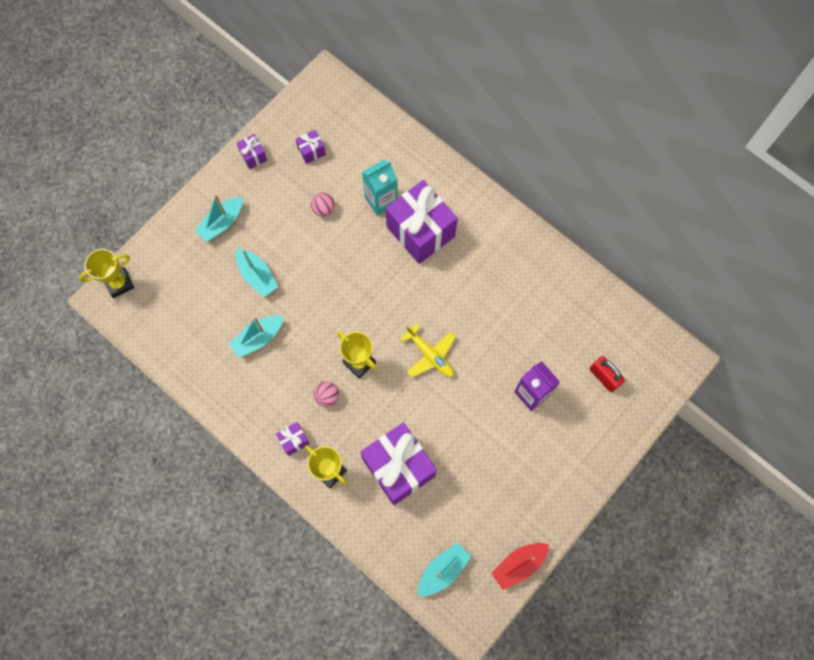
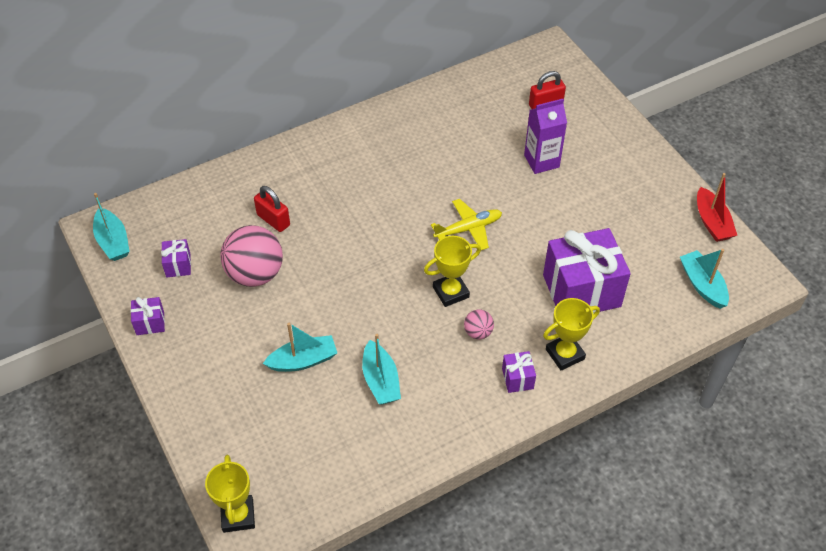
camera: 70 degrees left, 20 degrees down
turquoise boat [195,194,243,242] -> turquoise boat moved to [93,193,130,261]
pink ball [311,193,335,217] -> pink ball [220,225,283,287], size x2.11
turquoise carton [362,160,398,216] -> red padlock [254,186,290,232]
purple gift [386,180,458,264] -> none

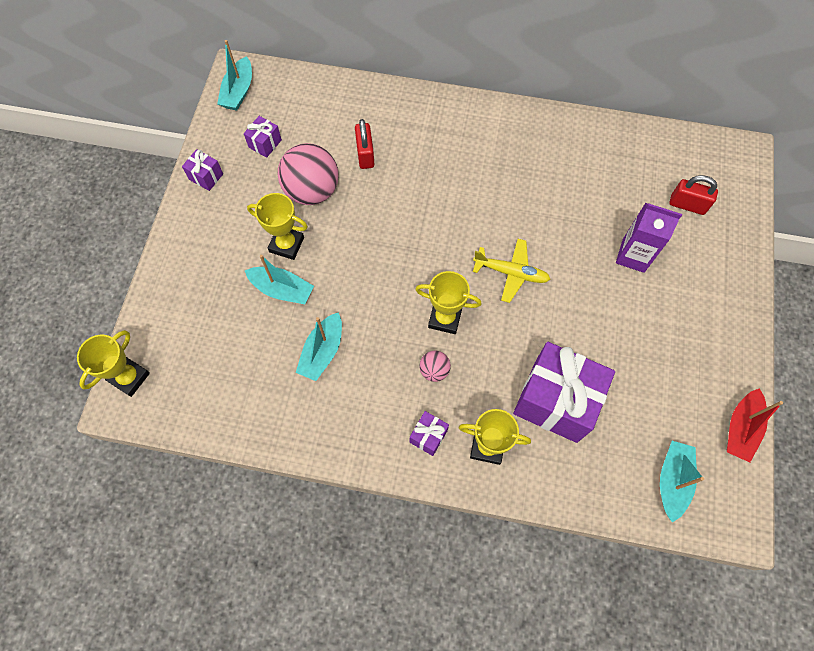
camera: 40 degrees right, 15 degrees up
none -> yellow trophy [247,193,308,260]

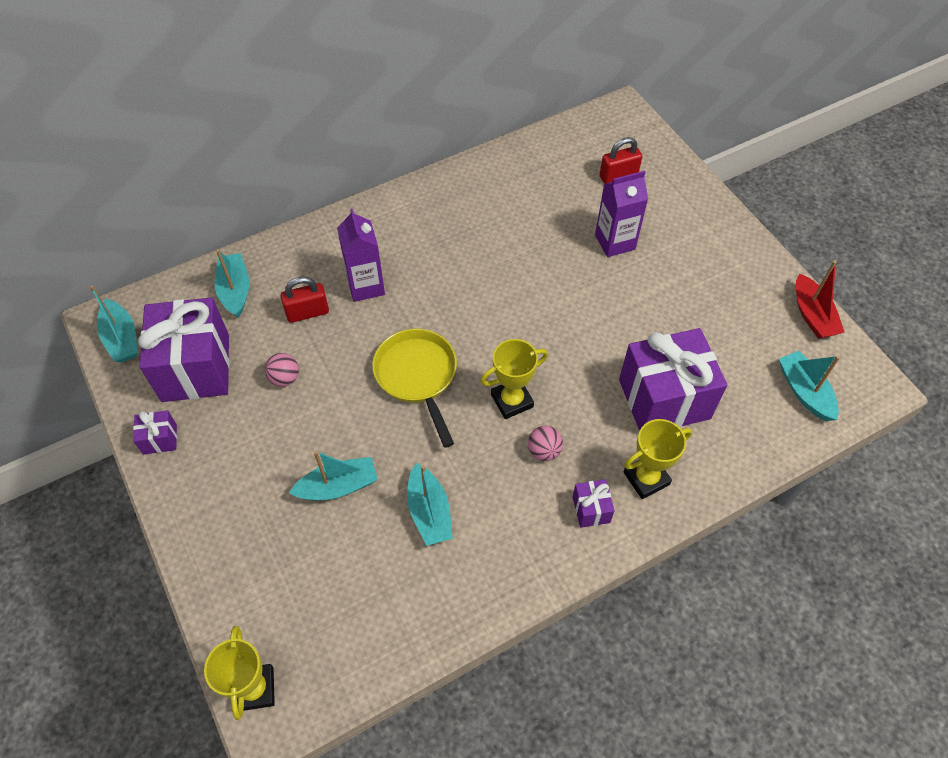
camera: 40 degrees left, 10 degrees down
purple gift [244,116,282,158] -> purple gift [138,297,230,402], size x2.31
yellow trophy [247,193,308,260] -> none
pink ball [278,143,339,205] -> pink ball [264,353,299,387], size x0.47
red padlock [355,119,374,169] -> red padlock turned 60 degrees counterclockwise [281,276,329,323]
yellow plane [473,239,550,303] -> none
none -> turquoise boat [215,249,249,318]
none -> purple carton [337,208,385,302]
none -> yellow pan [372,329,457,448]

